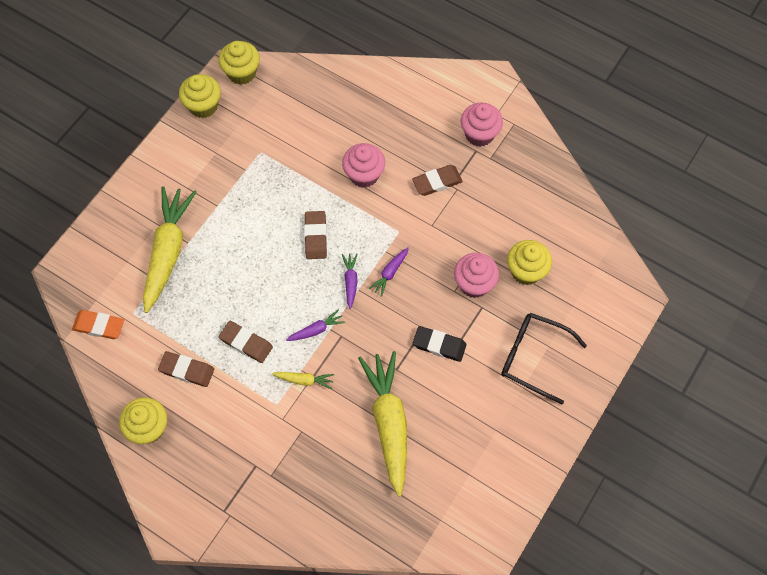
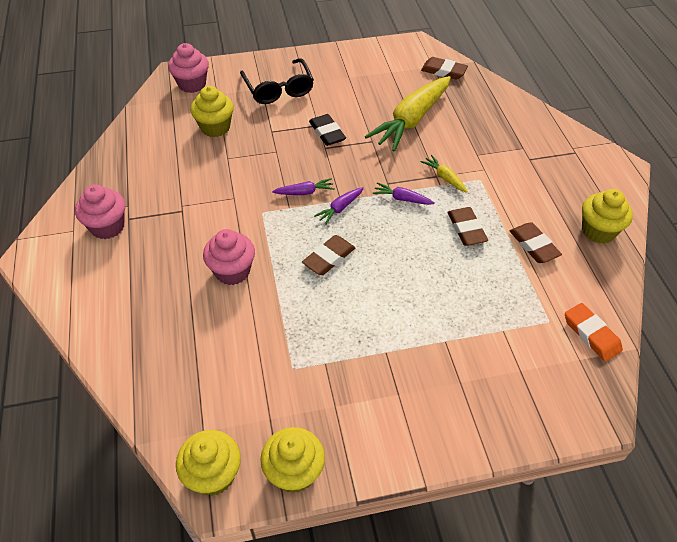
camera: 135 degrees left, 15 degrees down
yellow carrot [143,186,197,313] -> none
brown eraser [412,165,463,196] -> brown eraser moved to [421,57,468,80]
pink cupcake [454,253,499,298] -> pink cupcake moved to [168,43,209,93]

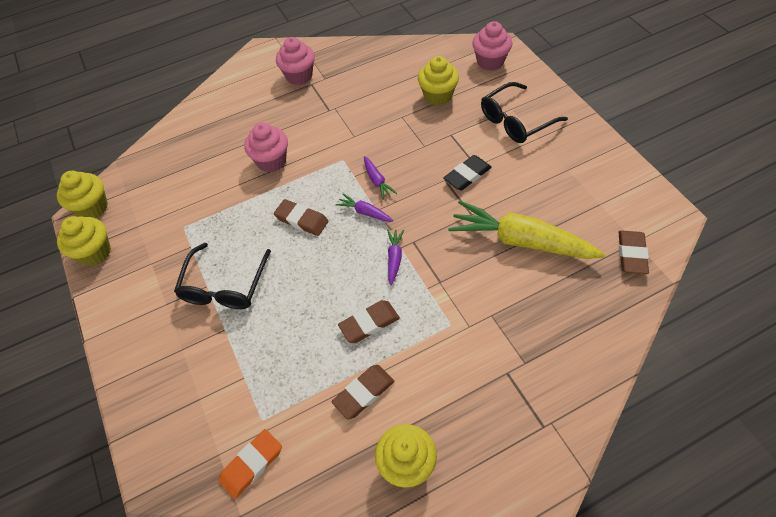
camera: 80 degrees right, 5 degrees up
yellow carrot [421,155,468,193] -> none
none -> black glasses [174,243,271,309]

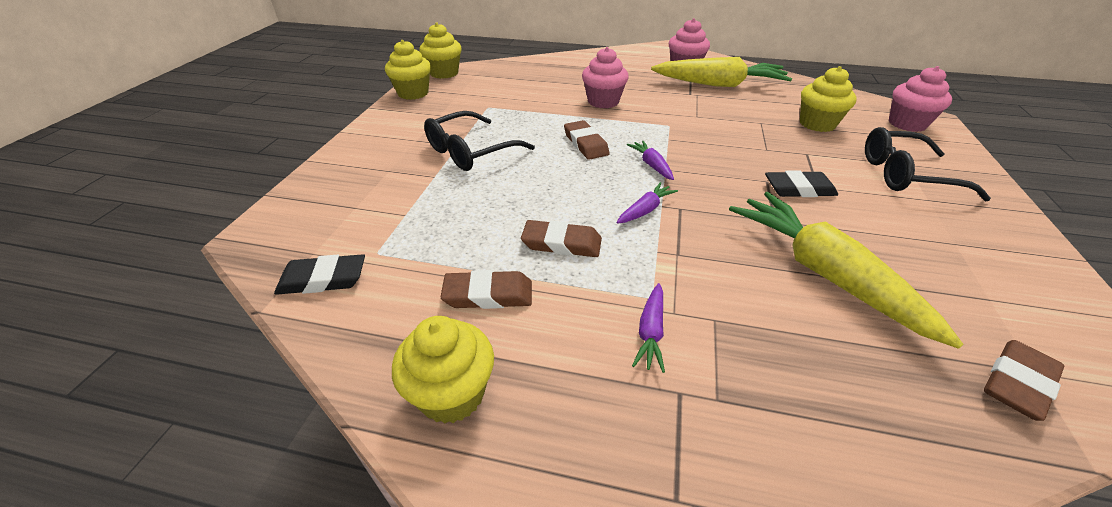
camera: 35 degrees right, 15 degrees down
orange eraser [218,429,282,499] -> black eraser [274,254,365,295]
purple carrot [364,156,397,200] -> purple carrot moved to [632,283,665,373]
none -> yellow carrot [651,57,792,87]

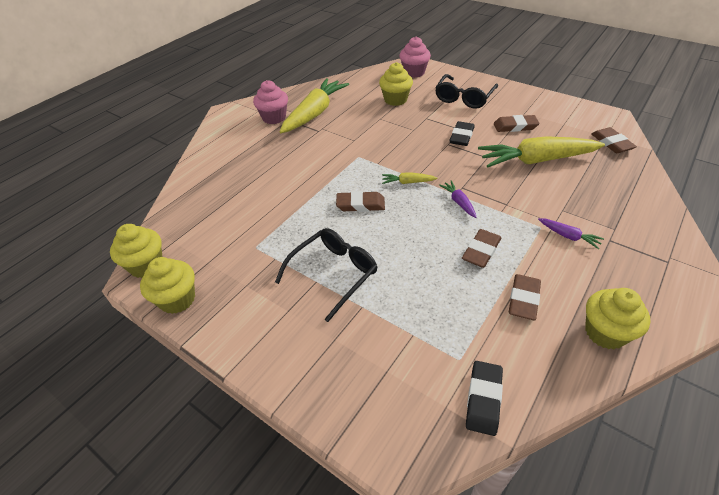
camera: 65 degrees left, 5 degrees up
black glasses [424,111,535,171] -> black glasses turned 120 degrees counterclockwise [275,228,377,322]
pink cupcake [582,47,629,108] -> none
purple carrot [627,140,674,180] -> yellow carrot [382,172,438,184]
none -> brown eraser [494,115,539,132]

